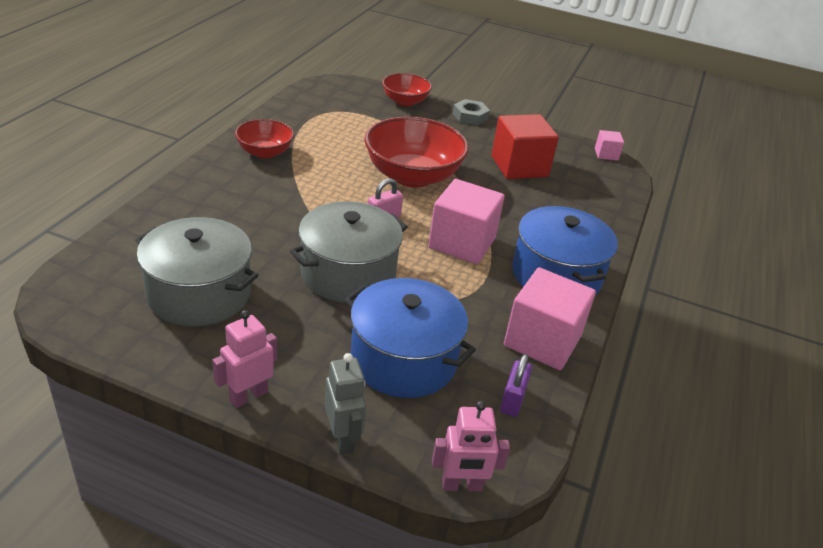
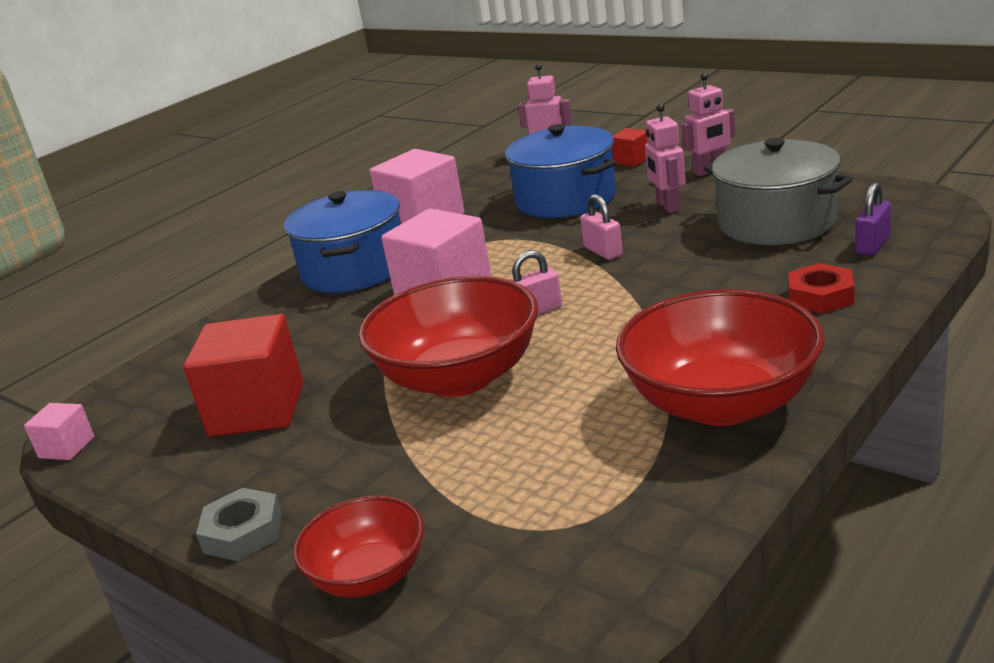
camera: 155 degrees left, 10 degrees down
red bowl [235,119,294,159] -> red bowl [616,289,825,426], size x1.77
grey pot [290,201,408,303] -> pink padlock [580,194,623,260]
grey robot [325,353,366,455] -> red cube [612,128,648,167]
purple padlock [500,354,532,417] -> purple padlock moved to [855,182,891,256]
none -> pink robot [645,104,686,213]
none -> red nut [788,263,854,314]

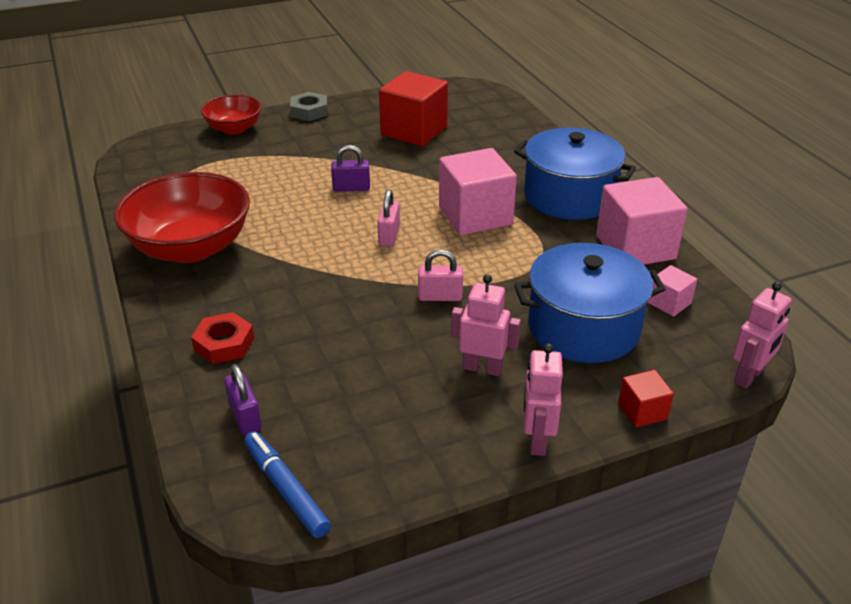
camera: 115 degrees right, 10 degrees up
pink cube [24,403,95,460] -> pink cube moved to [648,265,697,317]
red bowl [358,276,538,397] -> purple padlock [331,145,370,192]
grey pot [704,138,853,245] -> none
none -> blue marker [244,431,331,538]

